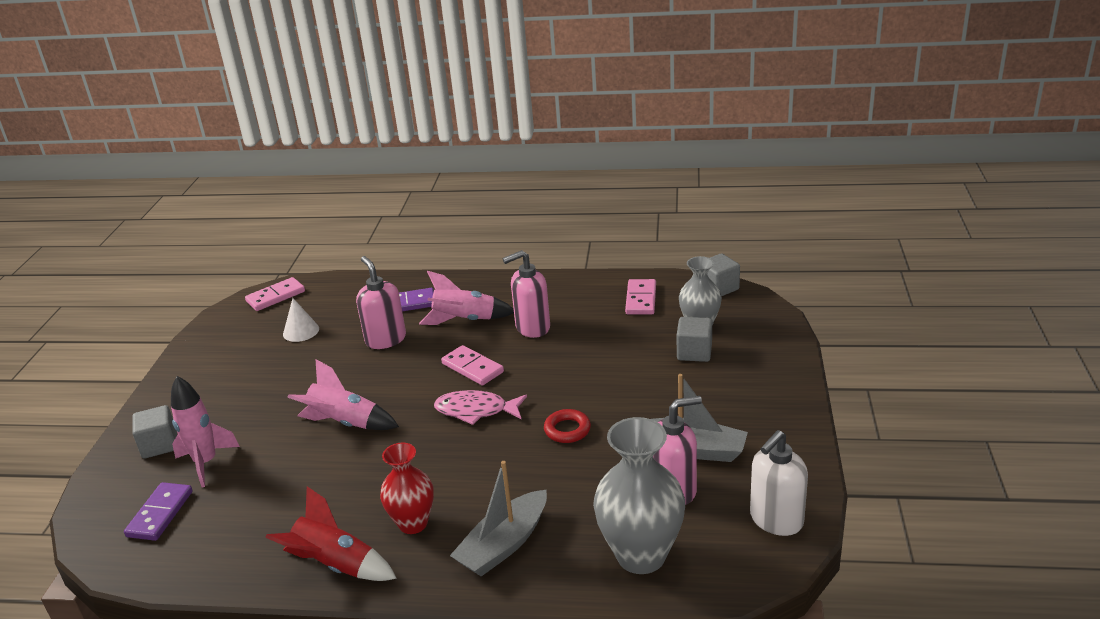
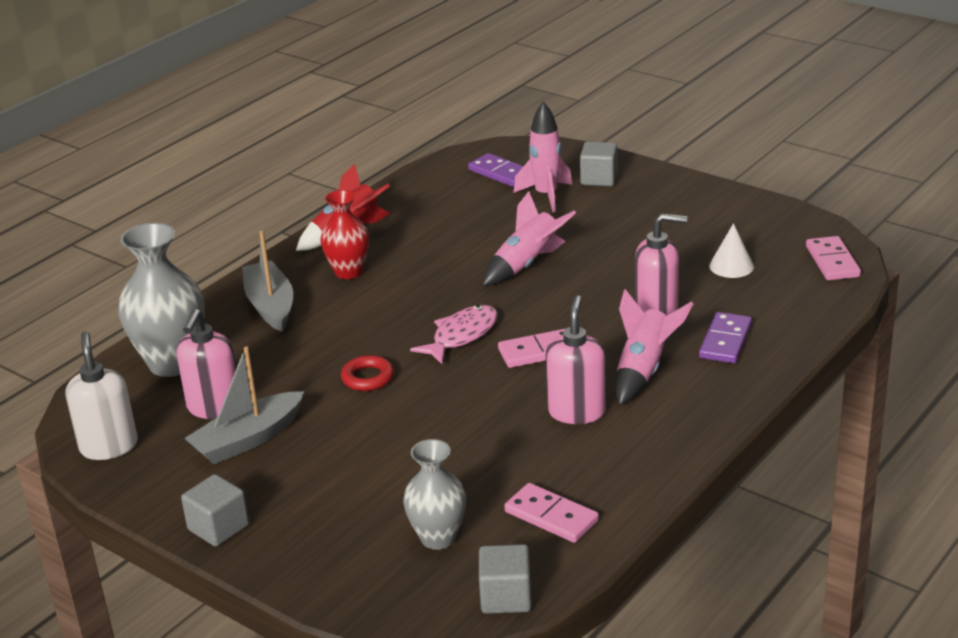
camera: 120 degrees right, 0 degrees up
grey cube [677,317,712,362] -> grey cube moved to [181,474,249,547]

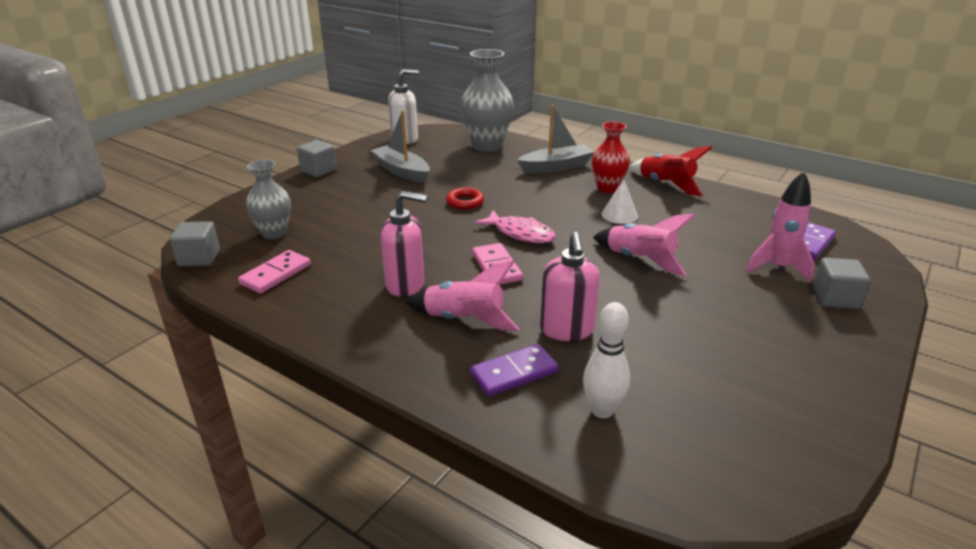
camera: 85 degrees right, 0 degrees up
pink soap dispenser [176,309,237,419] -> none
purple domino [699,312,752,363] -> purple domino turned 45 degrees counterclockwise [470,344,559,397]
white cone [709,223,754,278] -> white cone moved to [601,179,638,224]
pink domino [806,236,861,280] -> none
none -> white bowling pin [583,302,630,418]

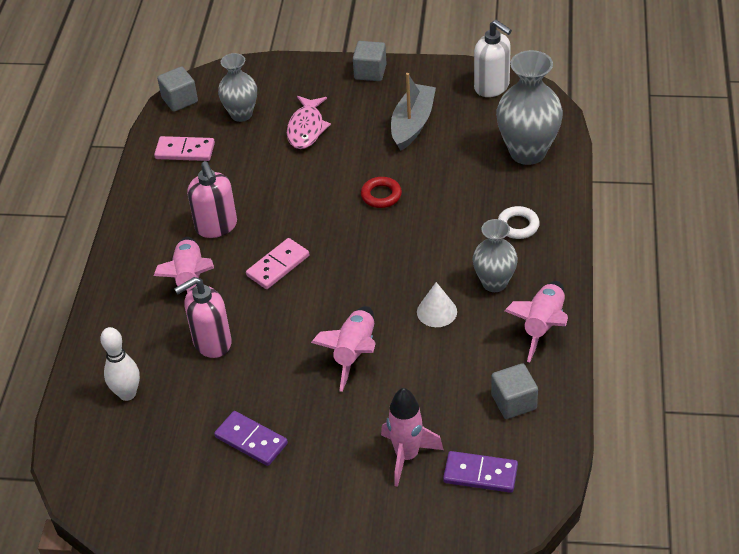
camera: 65 degrees right, 15 degrees up
purple domino [470,344,559,397] -> purple domino moved to [214,411,288,466]
pink fish [474,210,556,243] -> pink fish moved to [287,96,331,149]
grey boat [517,105,595,173] -> white ring [498,206,540,239]
red vase [592,122,630,193] -> grey vase [473,219,518,292]
red rocket [629,146,712,196] -> pink rocket [504,281,568,362]
grey cube [813,258,870,309] -> grey cube moved to [491,363,538,419]

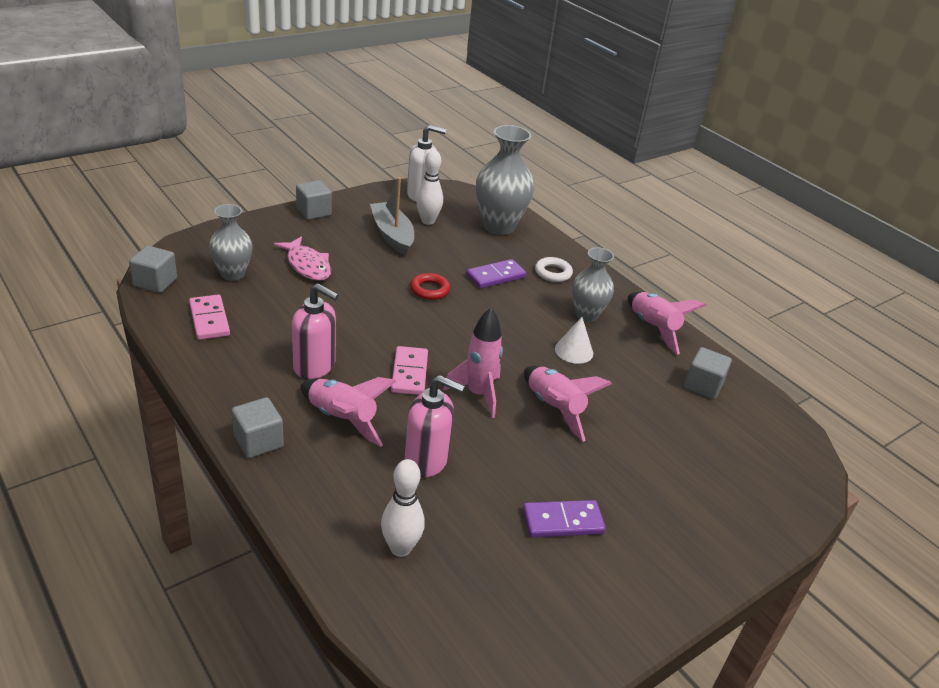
camera: 50 degrees left, 10 degrees down
pink domino [154,136,215,161] -> pink domino turned 75 degrees counterclockwise [189,295,230,340]
pink soap dispenser [174,277,232,358] -> pink soap dispenser turned 90 degrees counterclockwise [405,375,465,477]
pink rocket [381,388,444,487] -> pink rocket moved to [443,308,503,418]
purple domino [443,451,518,493] -> purple domino moved to [466,259,526,289]
none -> grey cube [231,397,284,458]
none -> white bowling pin [416,150,443,225]

